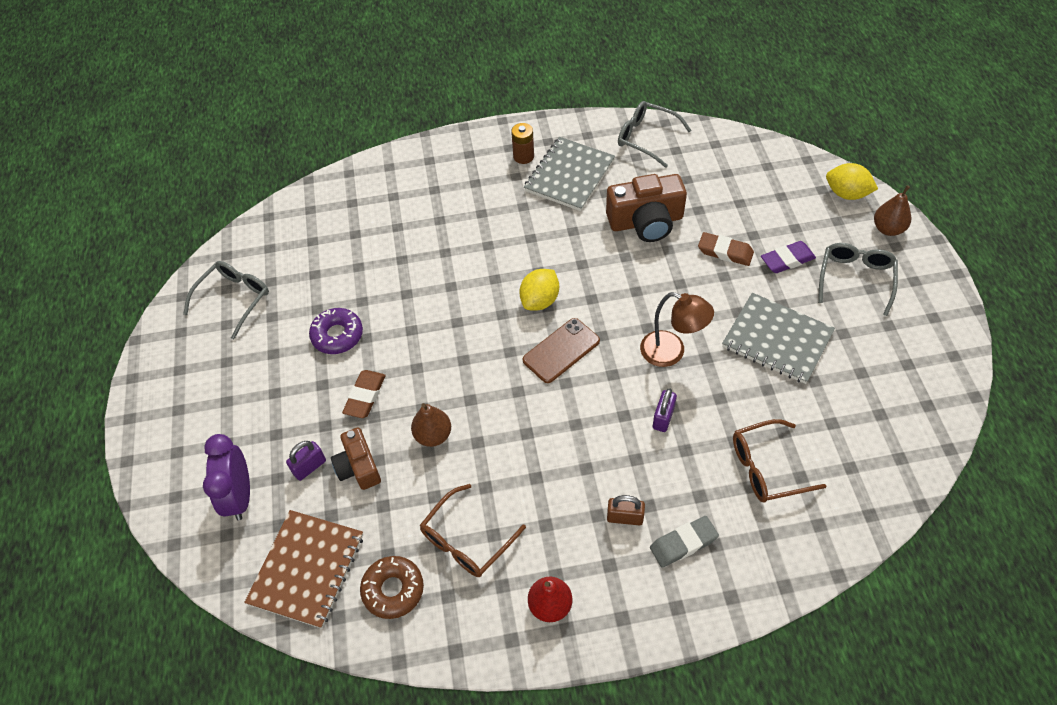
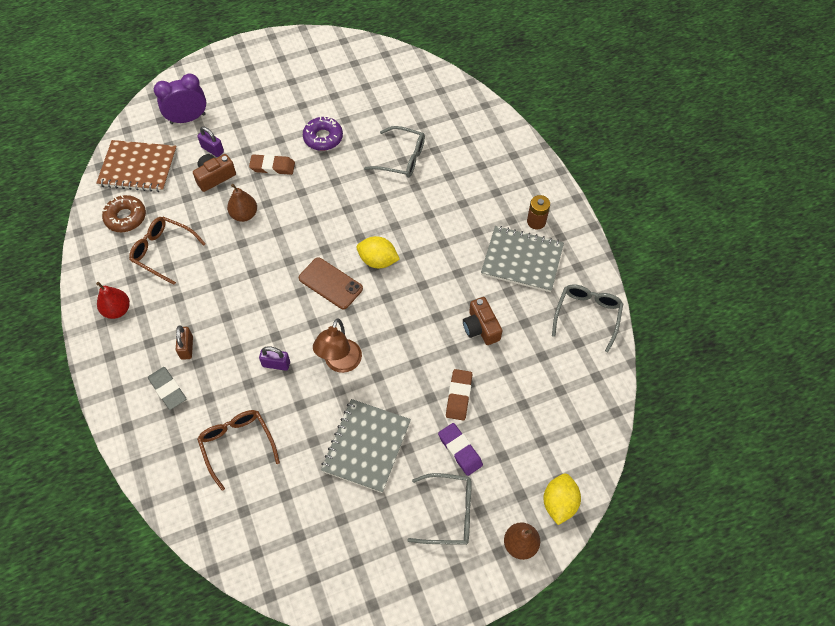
camera: 75 degrees right, 5 degrees up
grey glasses [183,261,269,339] -> grey glasses moved to [364,126,425,178]
brown camera [606,174,687,242] -> brown camera [463,297,502,345], size x0.63

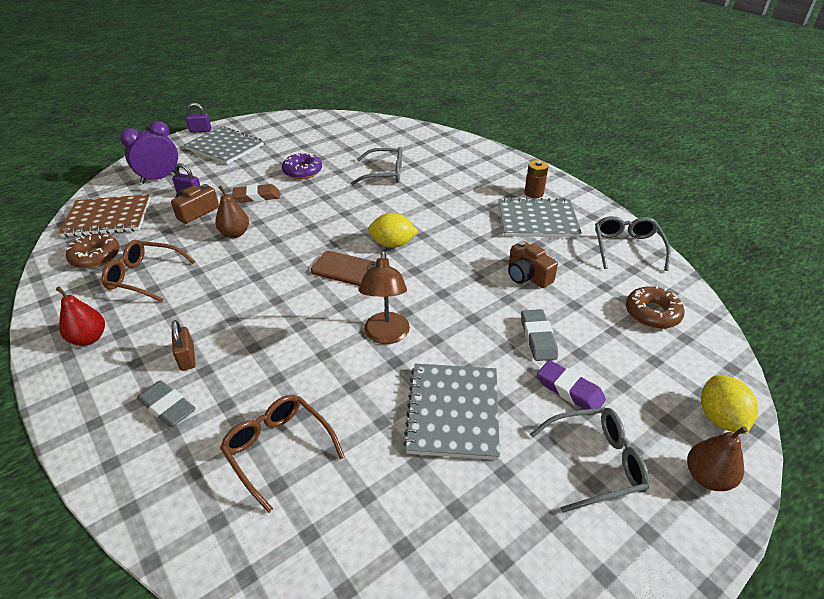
camera: 15 degrees left, 20 degrees down
purple padlock [259,346,290,371] -> purple padlock moved to [186,103,211,133]
brown eraser [446,369,472,420] -> grey eraser [521,309,558,361]
none -> grey notebook [184,126,264,165]
none -> brown donut [626,285,685,329]

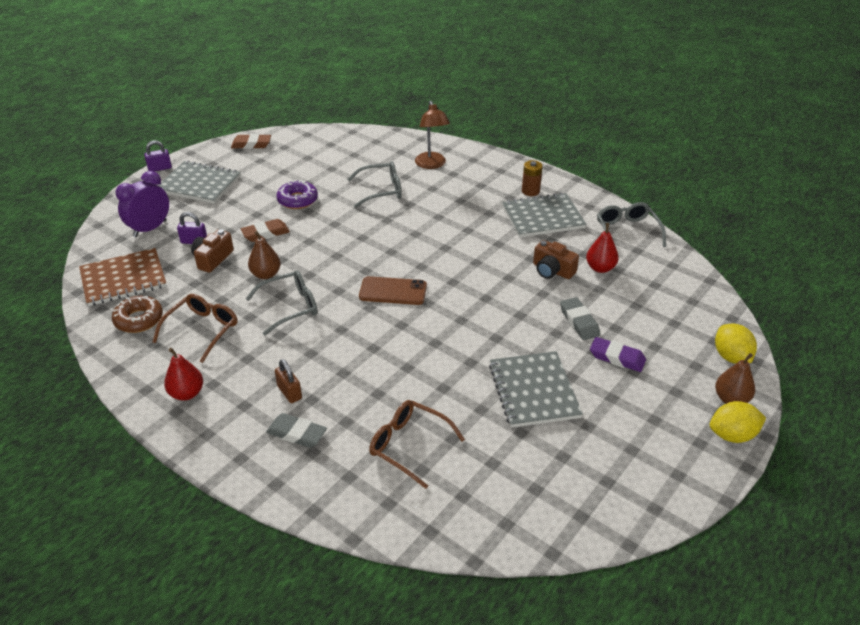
camera: 15 degrees left, 0 degrees up
brown glasses [102,240,195,302] -> brown glasses turned 120 degrees clockwise [153,294,238,363]
brown lamp [359,251,410,344] -> brown lamp moved to [415,101,450,169]
yellow lemon [368,213,418,248] -> yellow lemon moved to [710,401,766,443]
grey glasses [530,407,650,513] -> grey glasses moved to [246,270,317,336]
brown donut [626,285,685,329] -> none
none -> brown eraser [231,134,271,149]
none -> red pear [586,223,619,273]

